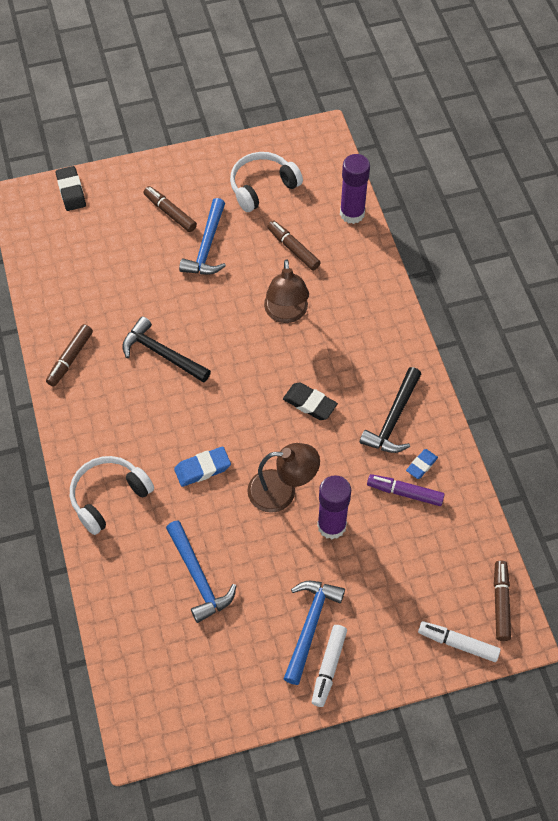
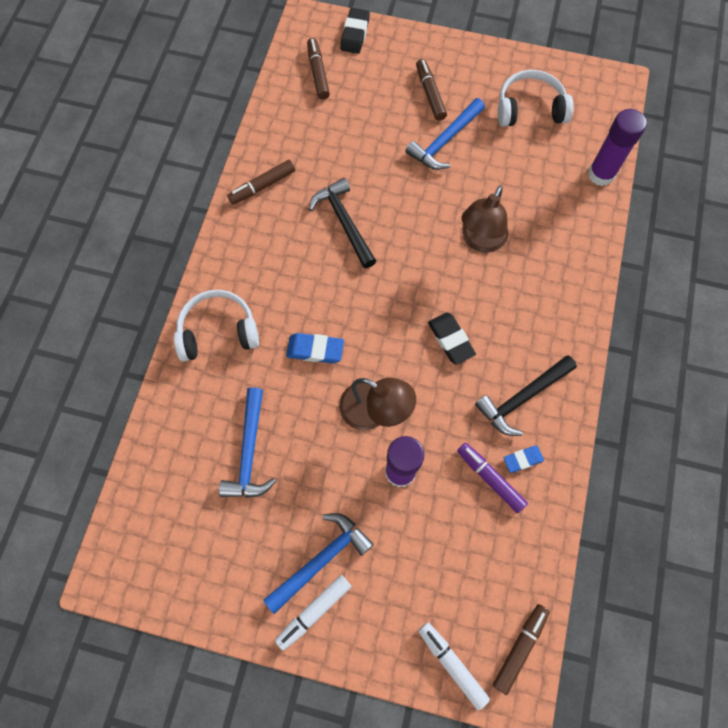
camera: 30 degrees right, 10 degrees up
brown marker [267,220,321,270] -> brown marker moved to [307,38,330,99]

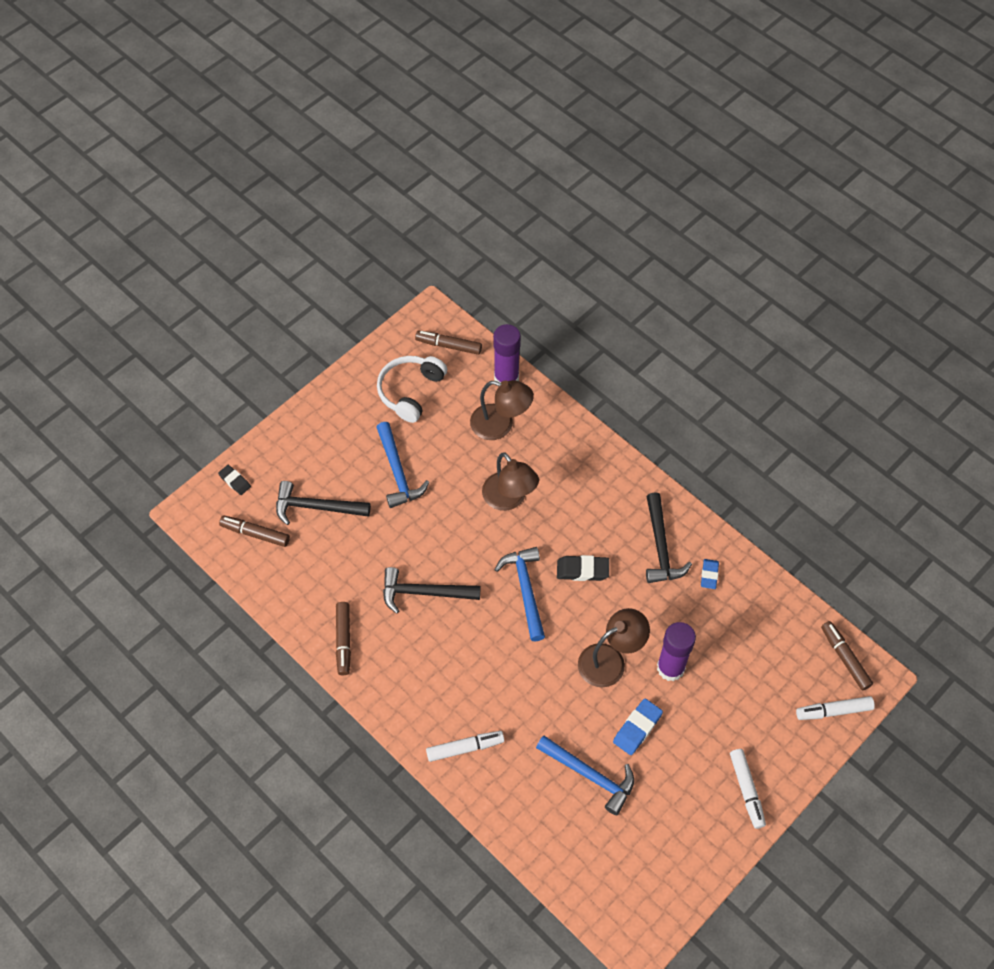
camera: 60 degrees left, 10 degrees down
white headphones [174,290,259,362] -> white marker [426,731,504,762]
blue hammer [264,513,374,614] -> blue hammer moved to [494,547,545,641]
blue eraser [286,333,344,363] -> blue eraser moved to [613,699,663,755]
black eraser [340,8,370,54] -> black eraser [218,465,251,495], size x0.67
brown marker [416,59,447,121] -> brown marker moved to [415,331,482,355]
purple marker [457,443,528,513] -> none
none -> black hammer [276,481,371,525]
none -> brown lamp [470,380,534,440]

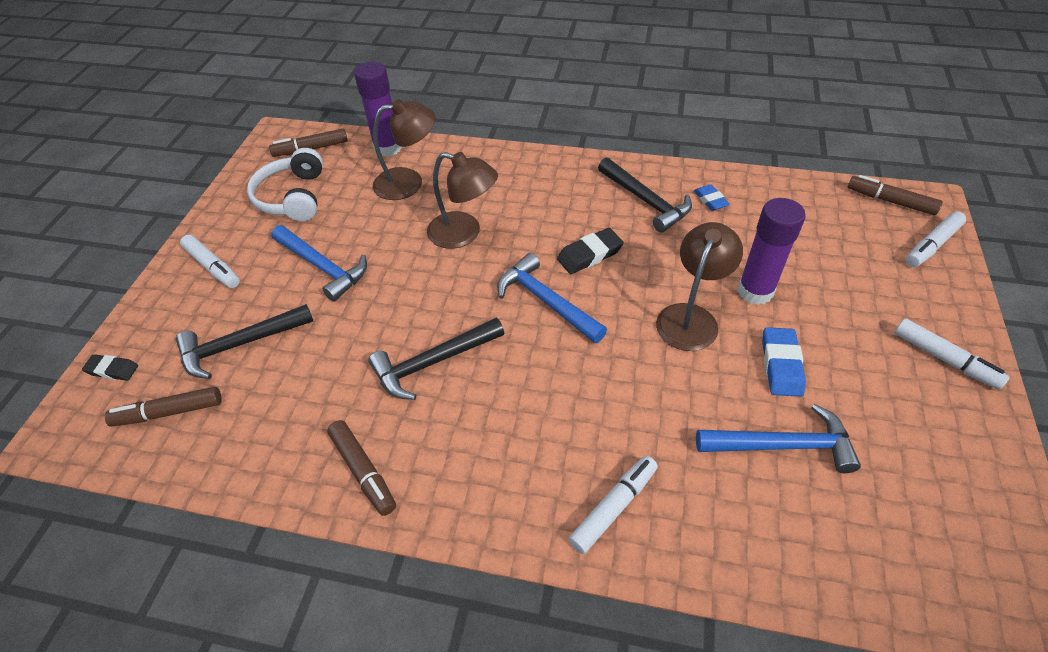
camera: 30 degrees left, 10 degrees down
none -> white marker [180,235,240,288]

